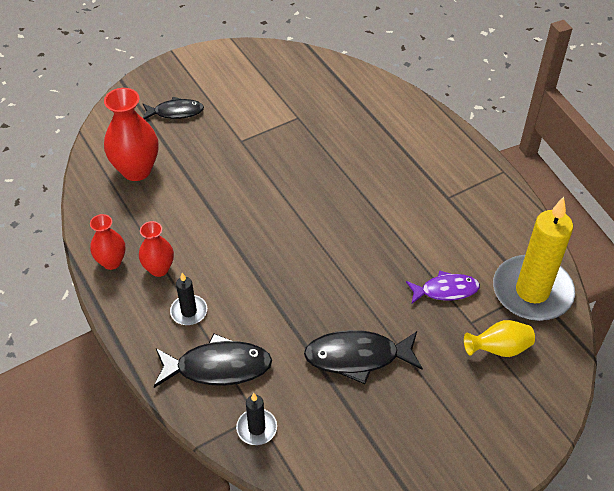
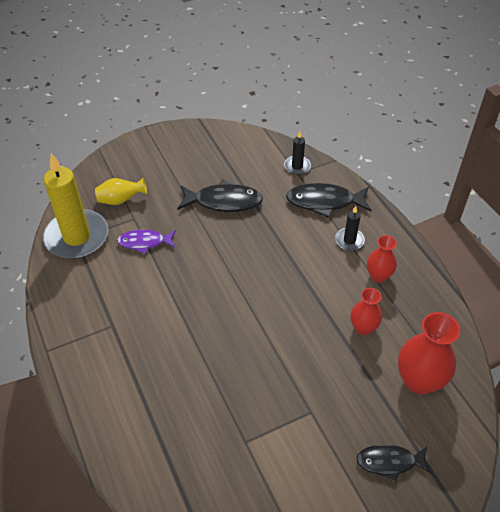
camera: 175 degrees left, 0 degrees up
red vase [90,214,125,270] -> red vase moved to [351,288,382,335]

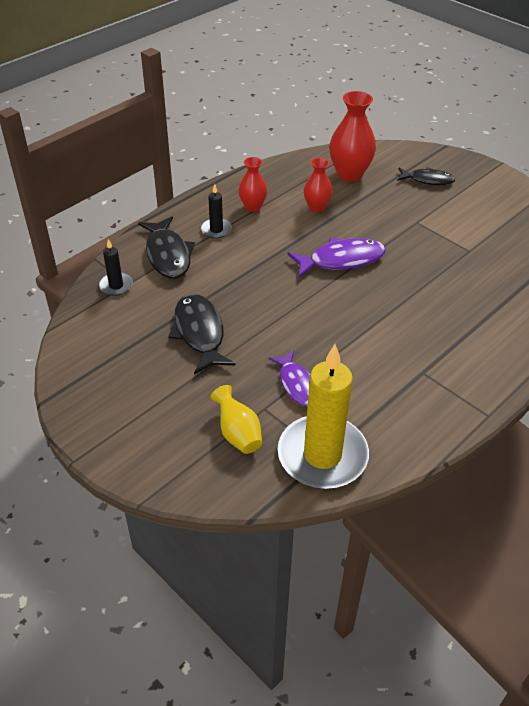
camera: 110 degrees left, 5 degrees down
black fish [356,445,432,483] -> black fish turned 60 degrees counterclockwise [397,167,455,185]
none -> purple fish [287,238,386,278]

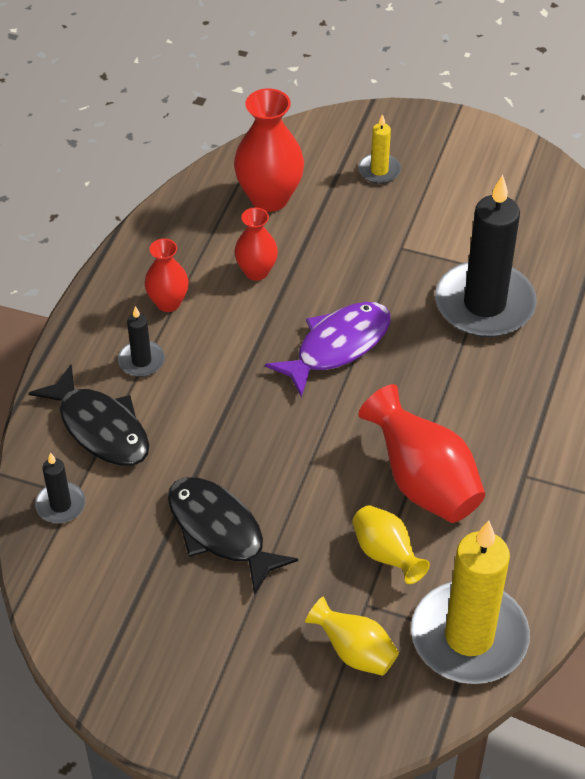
camera: 25 degrees left, 5 degrees up
purple fish [269,350,310,406] -> yellow vase [352,505,430,584]
black fish [397,167,455,185] -> yellow candle [358,114,401,184]
none -> red vase [358,384,485,523]
none -> black candle [435,175,537,337]

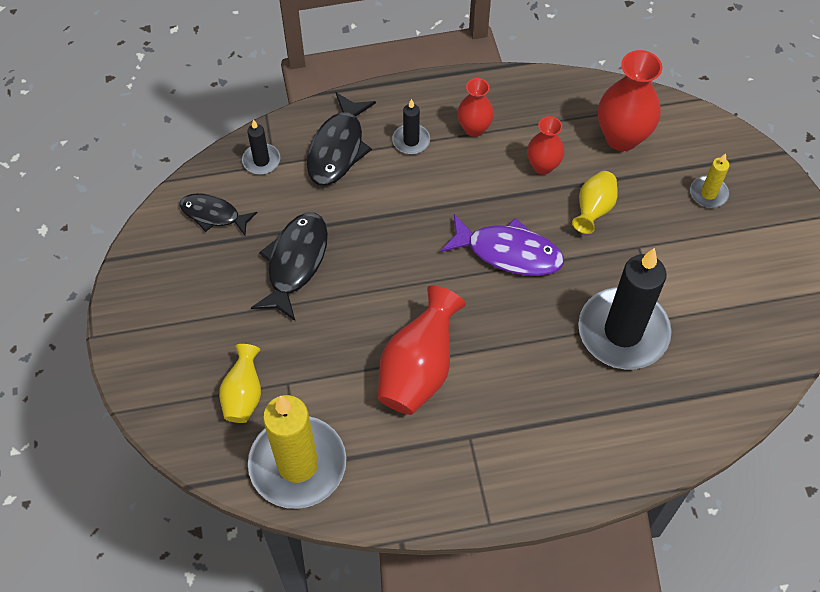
camera: 60 degrees right, 10 degrees up
yellow vase [352,505,430,584] -> yellow vase moved to [572,171,618,234]
none -> black fish [179,193,258,236]

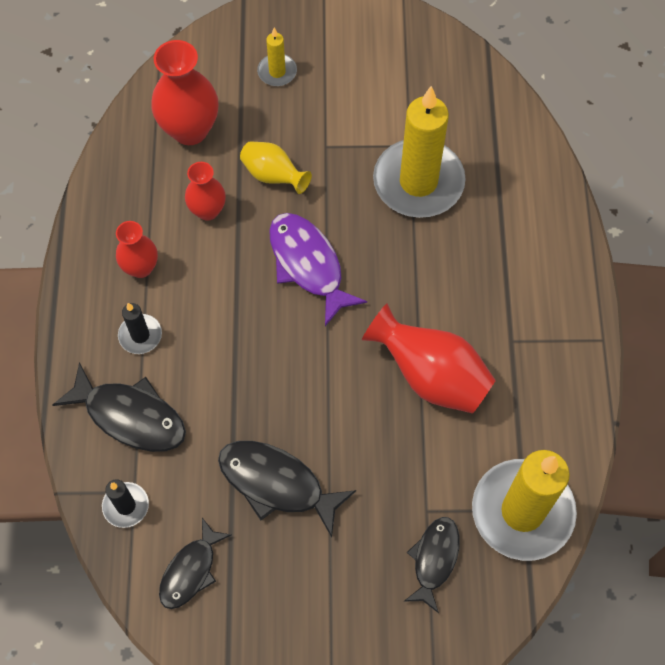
camera: 80 degrees left, 5 degrees up
yellow vase [219,344,261,423] -> black fish [403,517,460,613]
purple fish [441,214,564,276] -> purple fish turned 60 degrees counterclockwise [269,213,367,326]
black candle [578,248,672,370] -> yellow candle [373,86,466,218]

